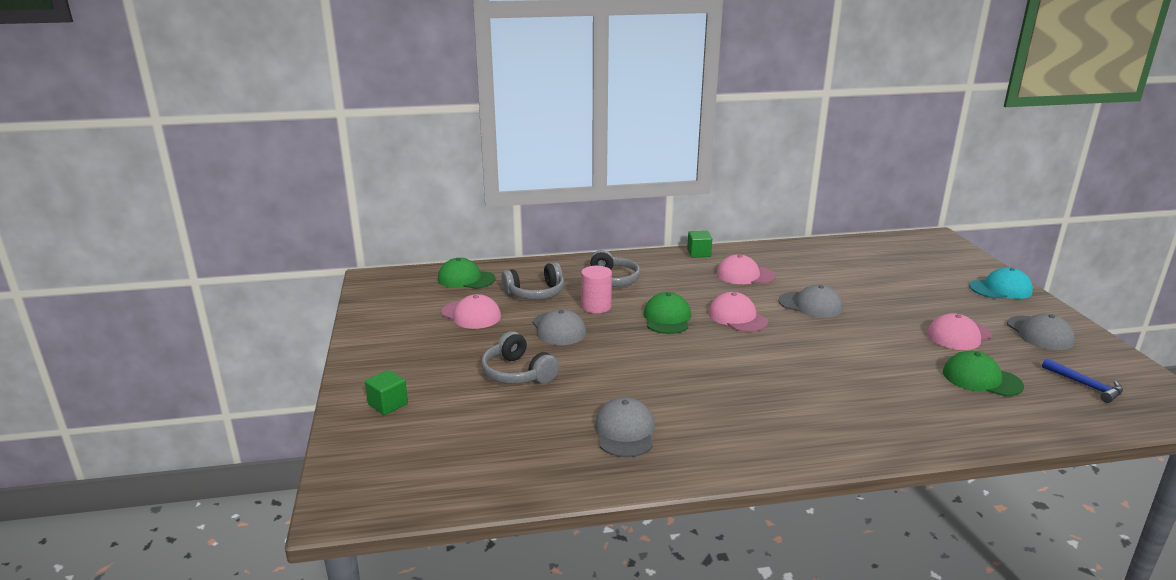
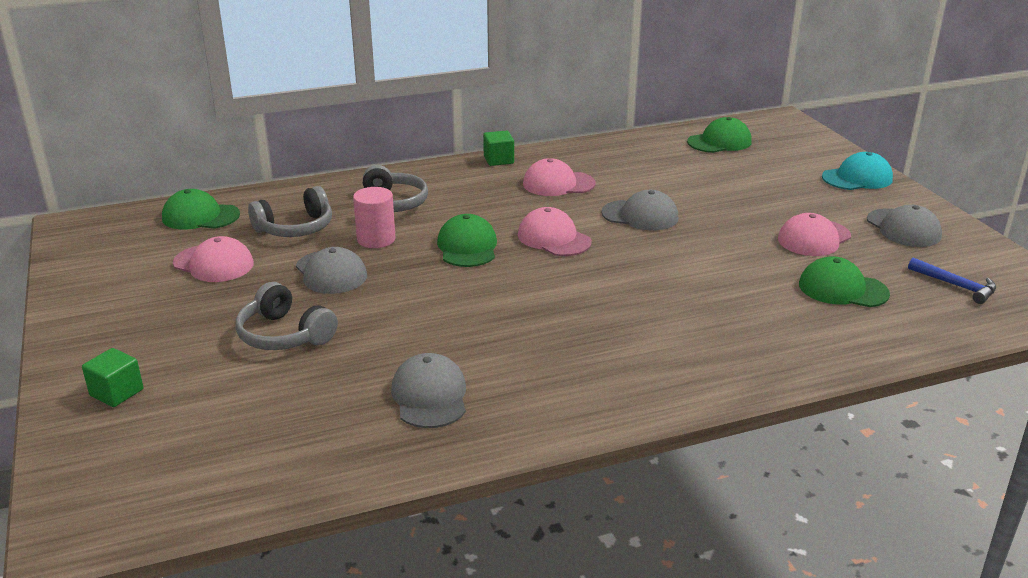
camera: 10 degrees left, 5 degrees up
none -> green cap [687,117,752,153]

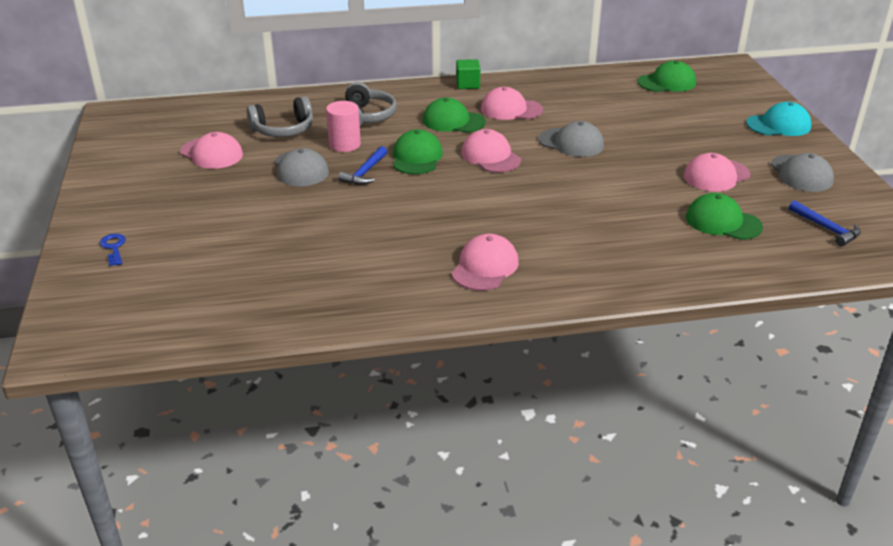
camera: 10 degrees right, 5 degrees up
green cube [82,348,143,407] -> blue key [100,234,126,266]
green cap [162,189,240,229] -> green cap moved to [423,98,486,133]
grey headphones [235,282,338,350] -> none
grey cap [391,353,466,428] -> none
none -> blue hammer [338,146,387,185]
none -> pink cap [451,234,519,291]

